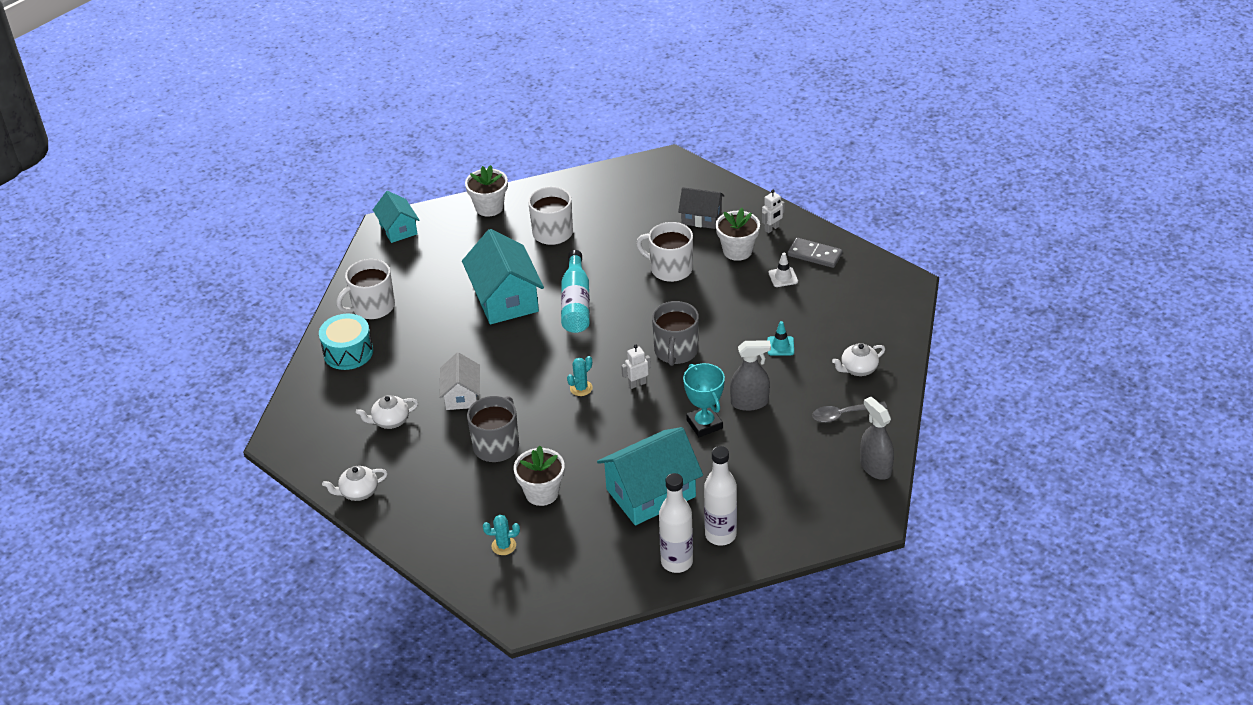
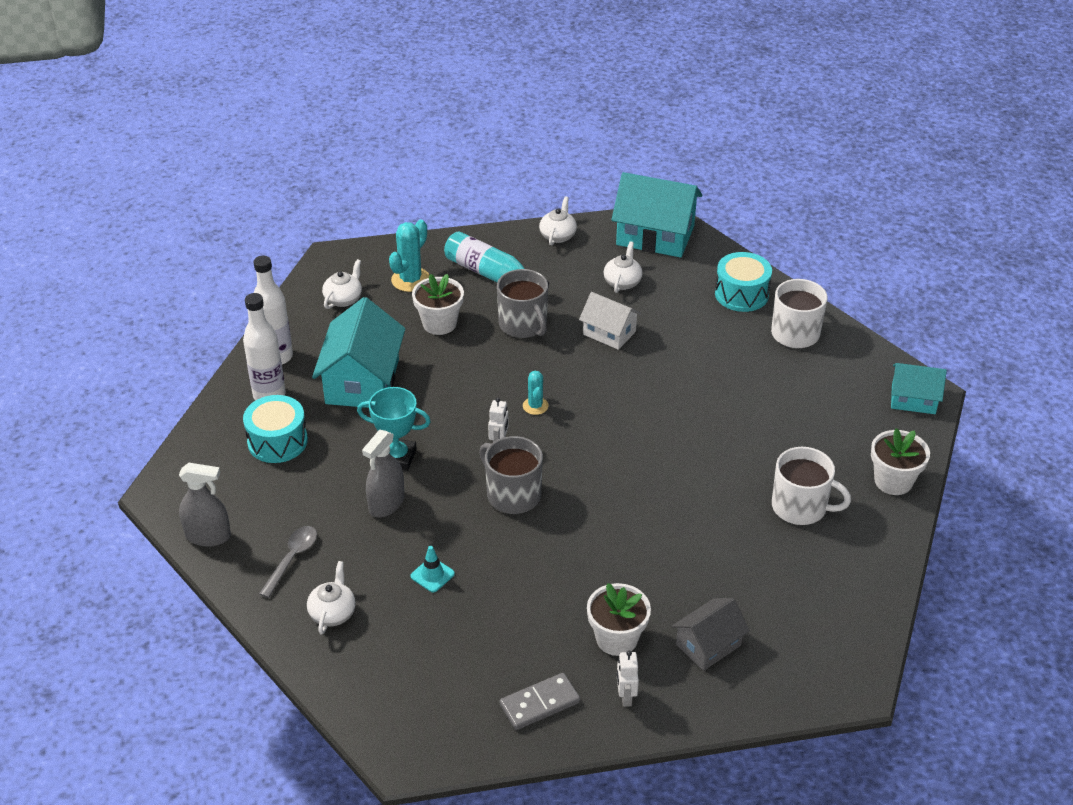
camera: 125 degrees right, 0 degrees up
turquoise house [462,229,544,324] -> turquoise house moved to [611,172,702,257]
turquoise cactus [483,515,520,555] -> turquoise cactus [389,220,429,292], size x1.65
turquoise bottle [561,250,590,333] -> turquoise bottle moved to [444,231,549,288]
white mug [636,222,693,282] -> none
white traffic cone [769,253,798,287] -> none
none -> turquoise drum [243,395,308,463]
none -> white teapot [322,259,362,309]

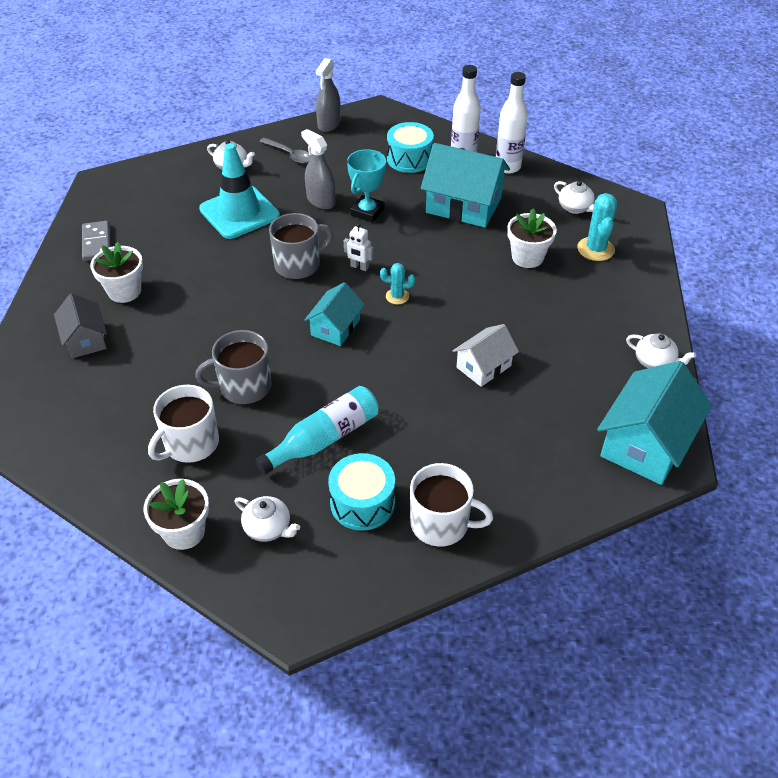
camera: 105 degrees right, 5 degrees up
turquoise cactus [389,220,429,292] -> turquoise cactus turned 45 degrees clockwise [577,193,617,261]
turquoise traffic cone [410,546,455,592] -> turquoise traffic cone [199,143,280,239], size x2.47
turquoise bottle [444,231,549,288] -> turquoise bottle moved to [255,386,379,475]
grey mug [497,269,548,338] -> grey mug moved to [195,330,272,404]
white teapot [604,241,643,293] -> white teapot moved to [235,496,300,542]
white robot [617,651,639,707] -> none
turquoise drum [715,252,772,312] -> turquoise drum moved to [328,453,395,531]
turquoise house [891,363,947,414] -> turquoise house moved to [304,282,365,346]

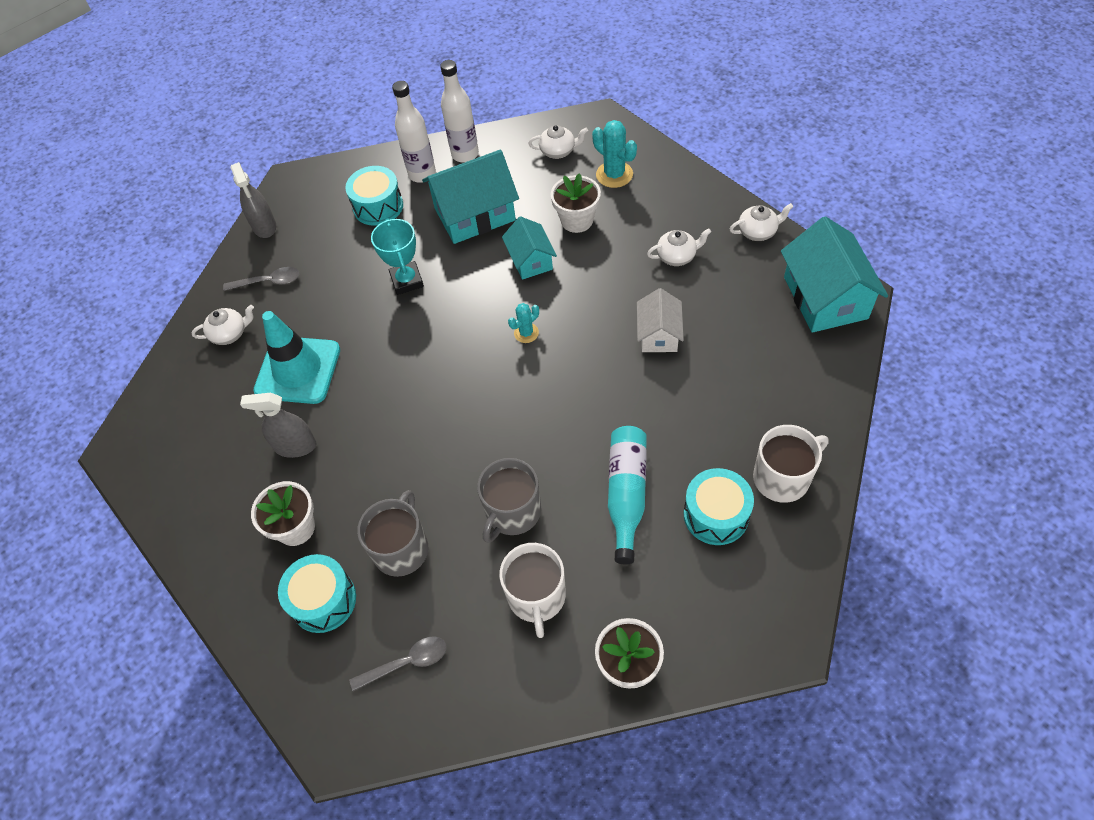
camera: 40 degrees left, 10 degrees up
grey house [54,293,107,358] -> turquoise drum [278,554,356,633]
grey domino [82,221,110,261] -> none
white teapot [235,496,300,542] -> white teapot moved to [647,228,711,266]
grey mug [269,213,333,279] -> grey mug moved to [357,490,428,577]
grey spray bottle [301,129,336,209] -> grey spray bottle moved to [240,393,316,458]
turquoise house [304,282,365,346] -> turquoise house moved to [502,216,557,280]
white robot [344,223,373,271] -> none
none -> grey spoon [349,636,447,691]

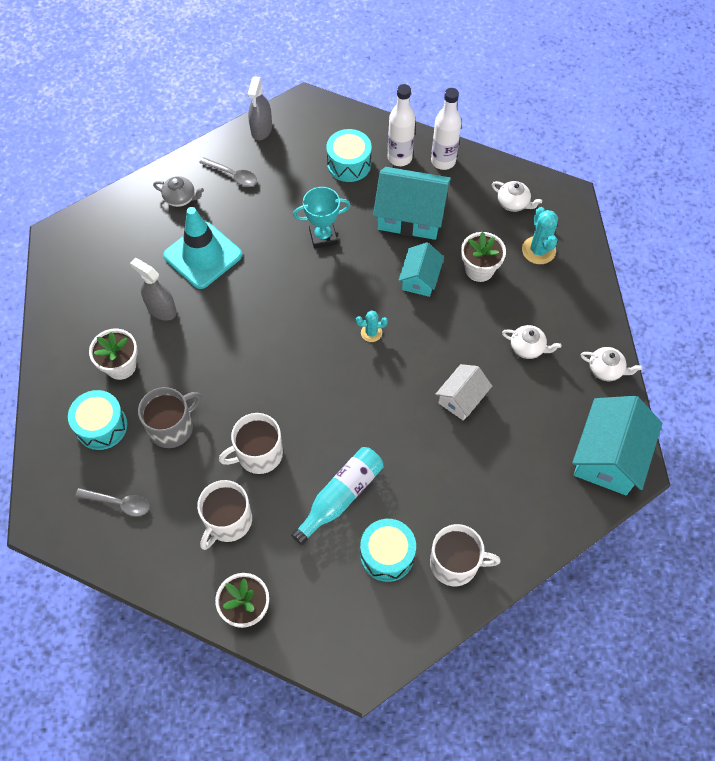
camera: 30 degrees right, 5 degrees up
white teapot [191,305,254,345] -> grey teapot [153,176,204,207]
turquoise trophy [371,218,424,295] -> turquoise trophy turned 60 degrees clockwise [293,187,351,249]
grey mug [477,458,541,543] -> white mug [219,413,283,474]

